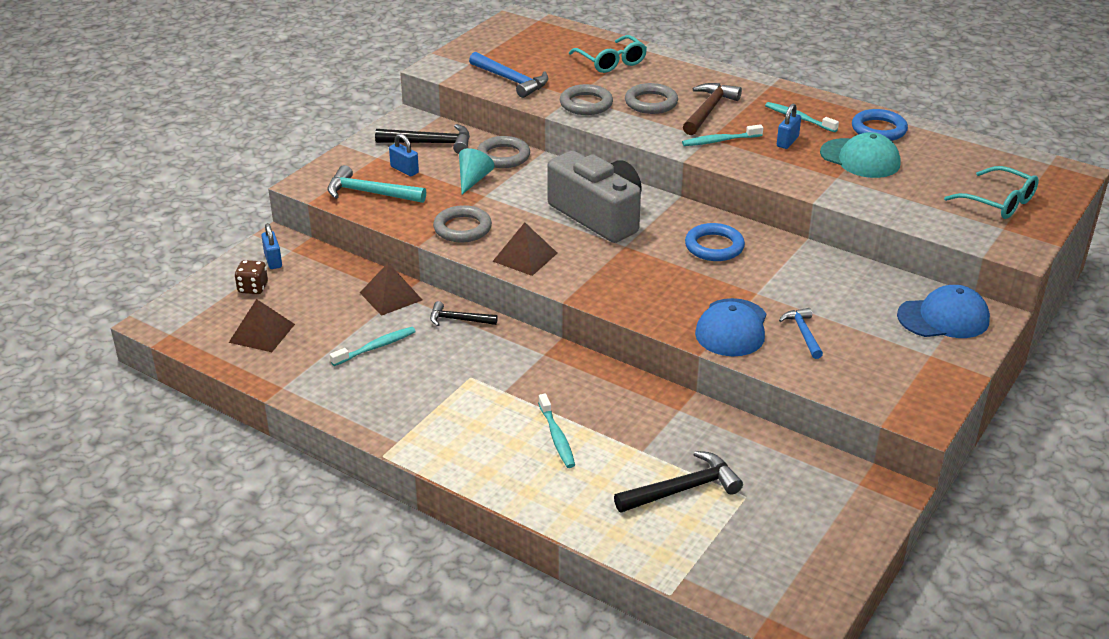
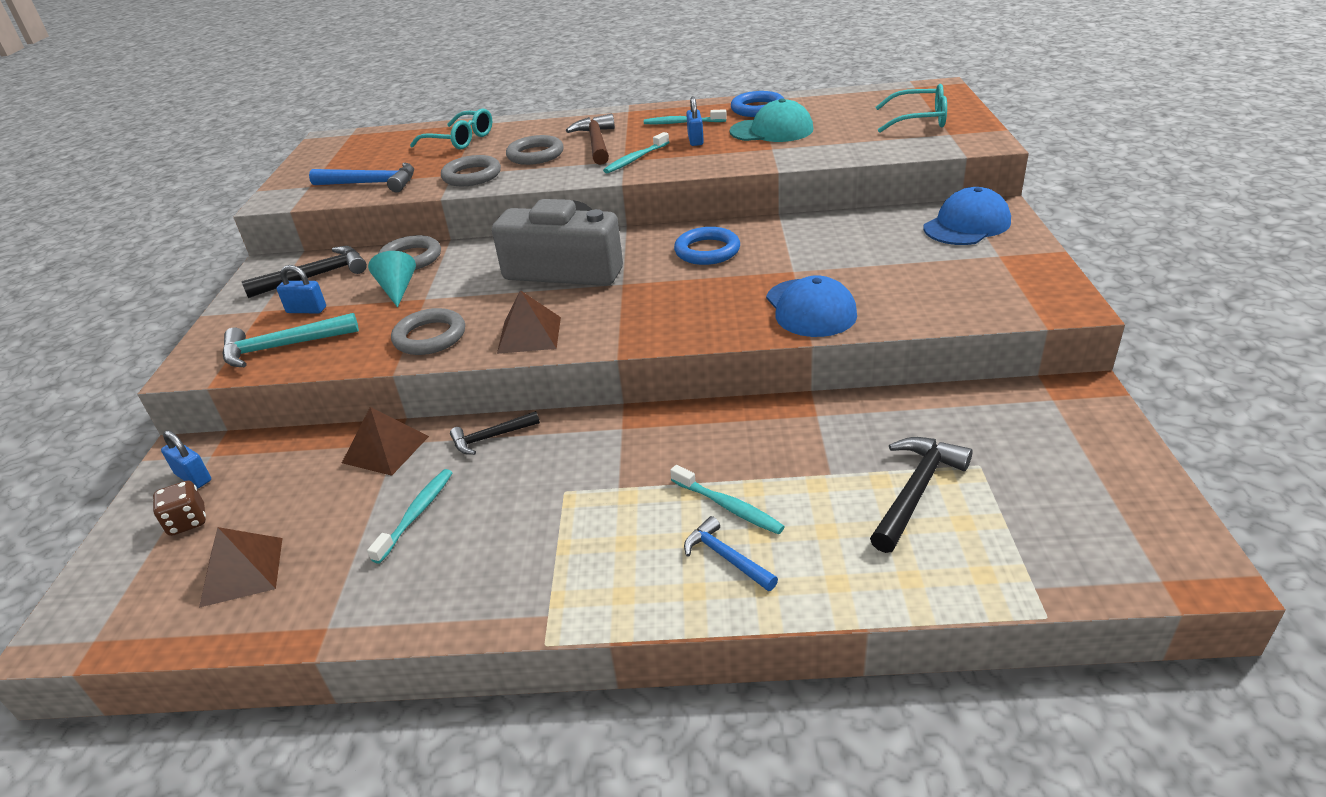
camera: 30 degrees left, 0 degrees up
blue hammer [779,308,823,359] -> blue hammer moved to [684,516,778,591]

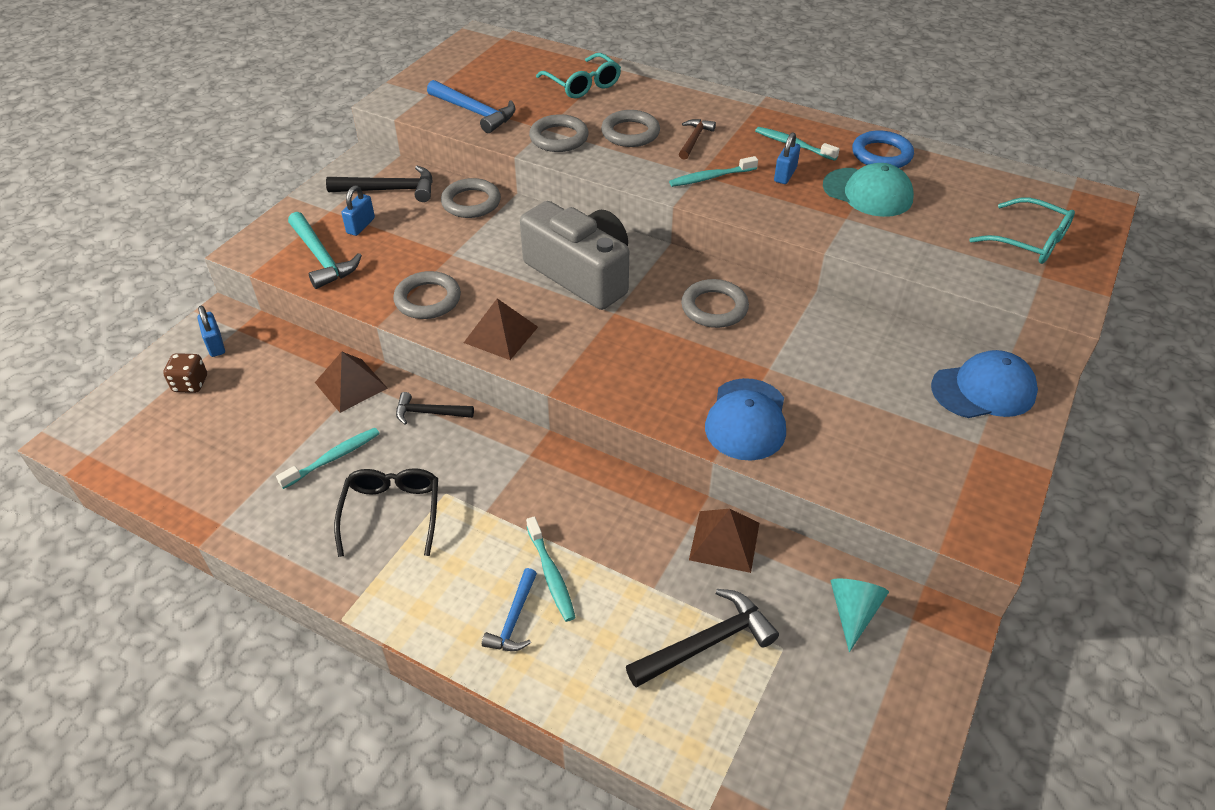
camera: 25 degrees right, 10 degrees up
brown pyramid [199,527,283,608] -> brown pyramid moved to [689,509,759,573]
turquoise hammer [223,313,359,367] -> turquoise hammer turned 135 degrees counterclockwise [288,212,362,289]
blue padlock [277,265,326,313] -> blue padlock turned 75 degrees clockwise [341,185,375,236]
turquoise cone [368,251,416,308] -> turquoise cone moved to [831,579,889,652]
brown hammer [566,114,615,165] -> brown hammer [679,119,716,160], size x0.62
blue ring [674,227,740,265] -> grey ring [681,279,749,328]
blue hammer [684,516,778,591] -> blue hammer turned 150 degrees counterclockwise [482,568,537,651]
none -> black glasses [334,468,438,557]

